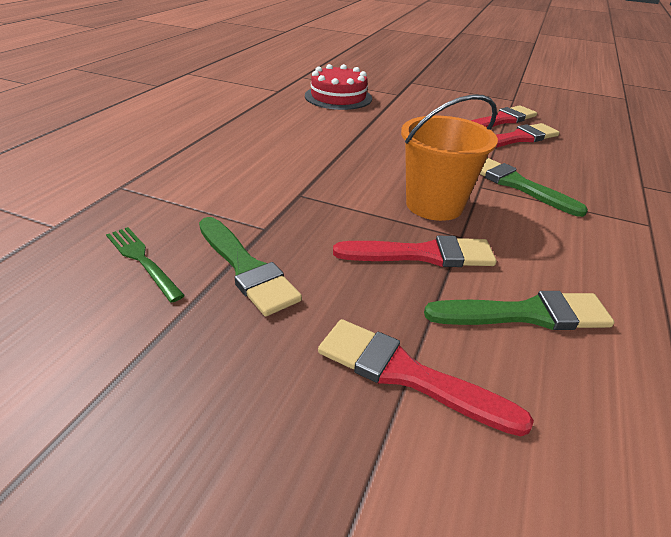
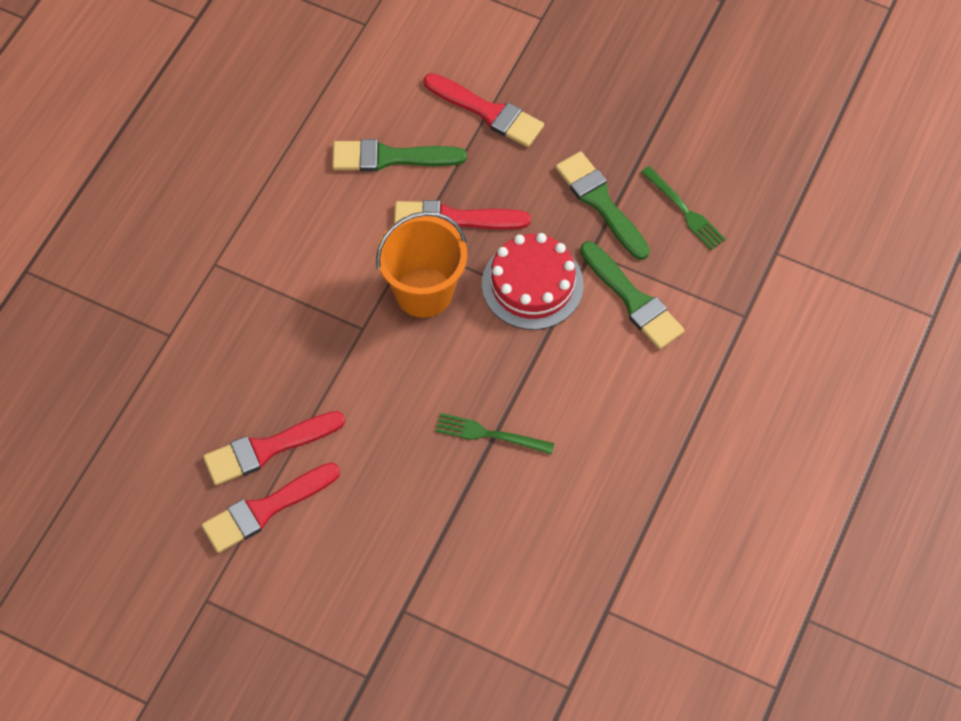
camera: 175 degrees left, 25 degrees up
red cake [305,64,372,110] -> red cake moved to [482,233,584,330]
green brush [480,158,588,217] -> green brush moved to [580,241,685,349]
none -> green fork [435,413,555,454]

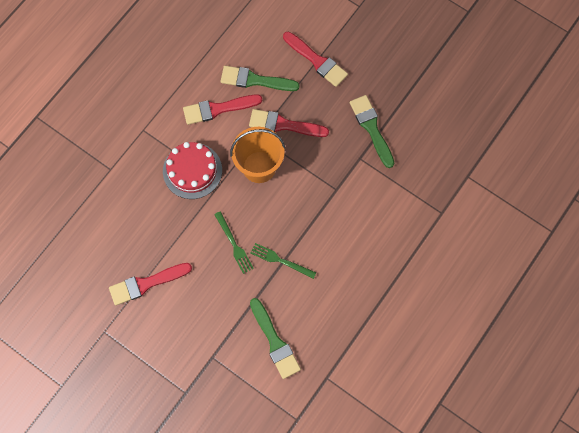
camera: 10 degrees right, 10 degrees up
red brush [203,411,345,485] -> red brush moved to [183,95,262,125]
red cake [482,233,584,330] -> red cake moved to [163,142,222,199]
green brush [580,241,685,349] -> green brush moved to [250,298,301,379]
green fork [641,166,726,250] -> green fork moved to [214,211,254,274]

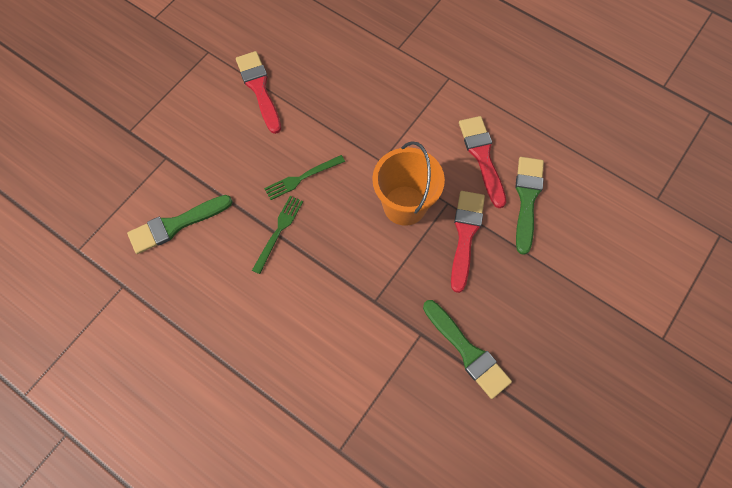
camera: 90 degrees right, 5 degrees down
red cake [163,142,222,199] -> none
red brush [283,31,348,87] -> none
green brush [350,95,394,168] -> green brush turned 75 degrees clockwise [423,300,512,399]

